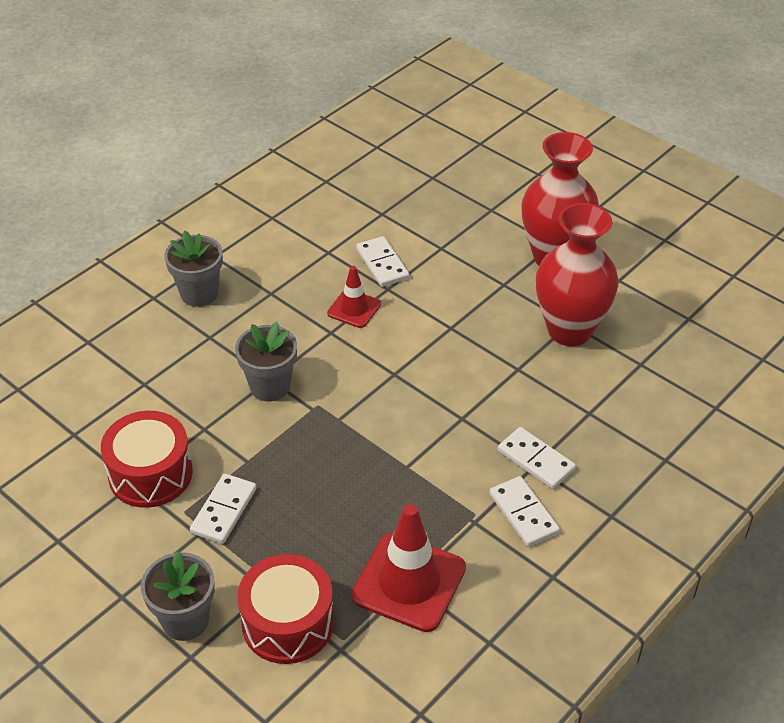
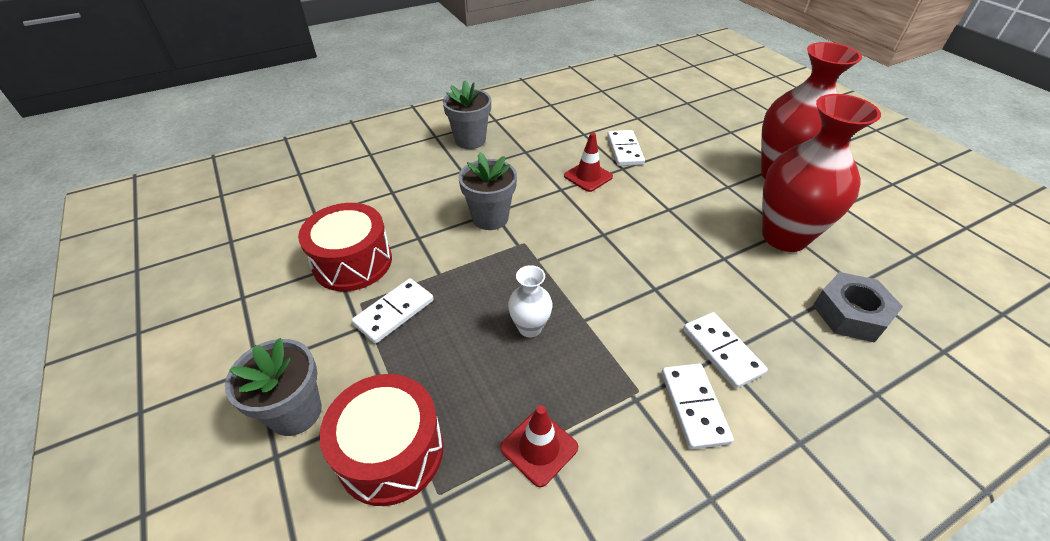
camera: 20 degrees right, 0 degrees up
red traffic cone [352,504,466,632] -> red traffic cone [500,405,578,487], size x0.56
none -> white vase [508,265,553,337]
none -> grey nut [813,272,903,343]

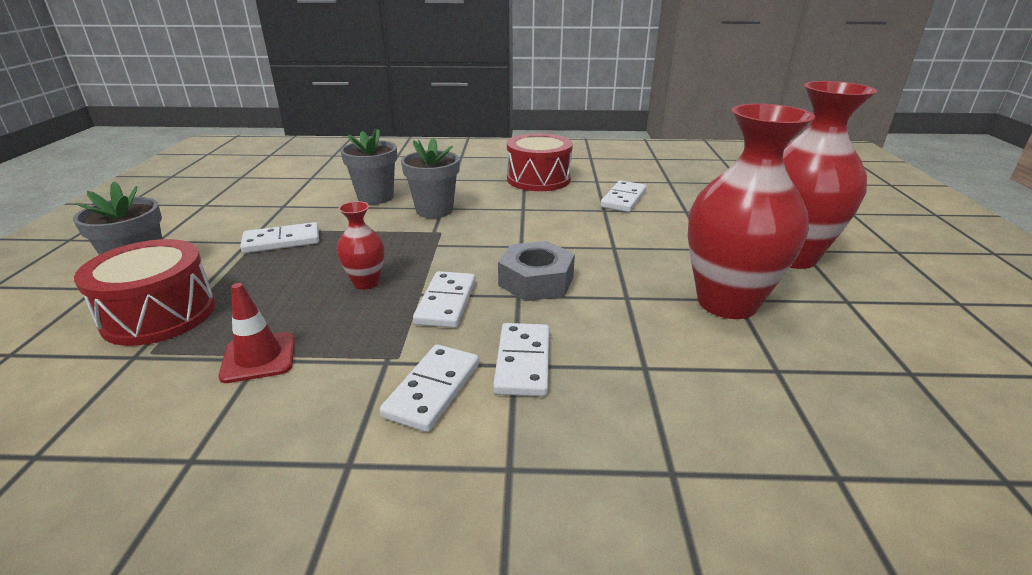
camera: 30 degrees right, 15 degrees down
red drum [298,203,392,291] -> red drum moved to [507,133,573,191]
grey flower pot [443,80,491,149] -> grey flower pot moved to [340,129,397,204]
white vase [508,265,553,337] -> red vase [336,201,385,289]
red traffic cone [564,133,613,192] -> none
grey nut [813,272,903,343] -> grey nut moved to [498,241,575,301]
none -> white domino [413,271,476,328]

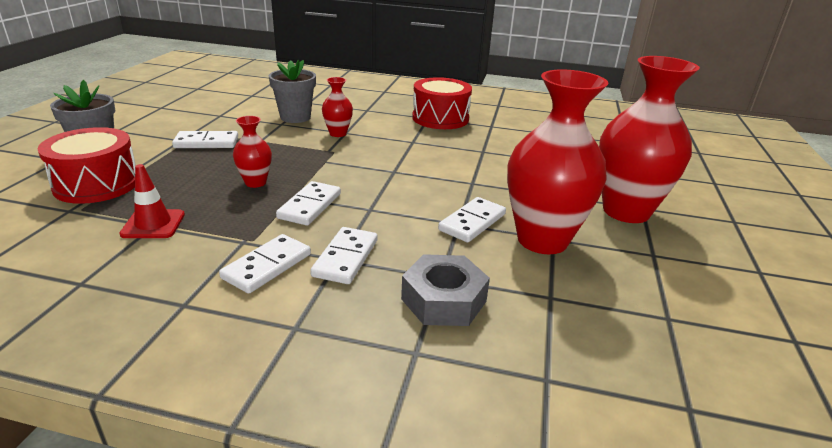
camera: 10 degrees right, 0 degrees up
grey flower pot [401,137,460,218] -> red vase [322,77,353,137]
grey nut [498,241,575,301] -> grey nut moved to [401,254,490,326]
white domino [600,181,647,212] -> white domino moved to [438,197,506,242]

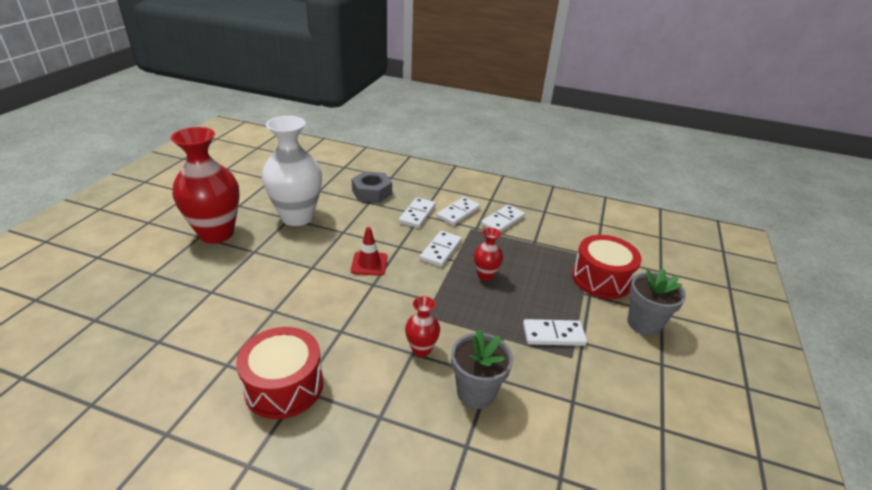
camera: 175 degrees left, 5 degrees up
red traffic cone [119,164,185,238] -> red traffic cone moved to [351,227,388,276]
white domino [438,197,506,242] -> white domino moved to [481,205,525,232]
red vase [507,69,608,254] -> white vase [262,116,322,226]

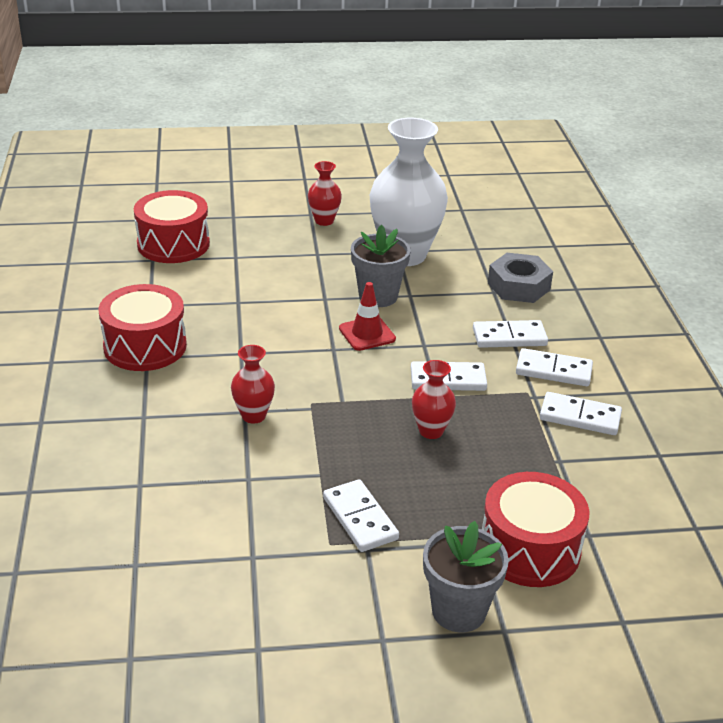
camera: 65 degrees right, 0 degrees up
red vase [171,127,240,243] -> red vase [308,161,342,226], size x0.46
grey flower pot [451,329,513,409] -> grey flower pot moved to [351,225,411,307]
none -> red drum [134,190,210,263]

